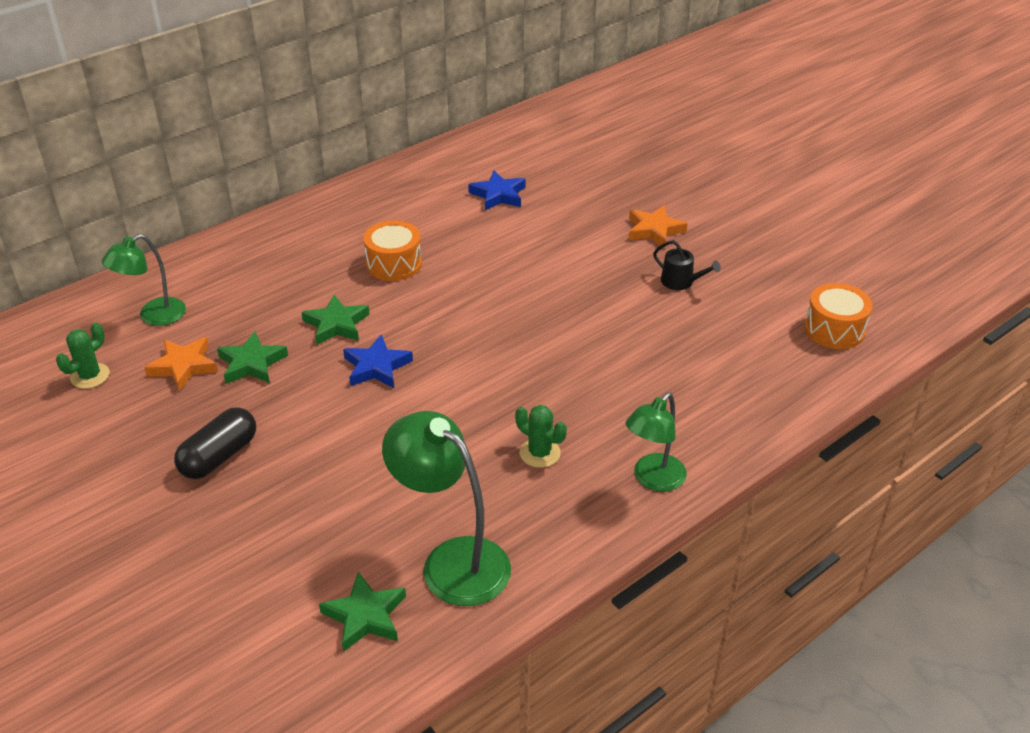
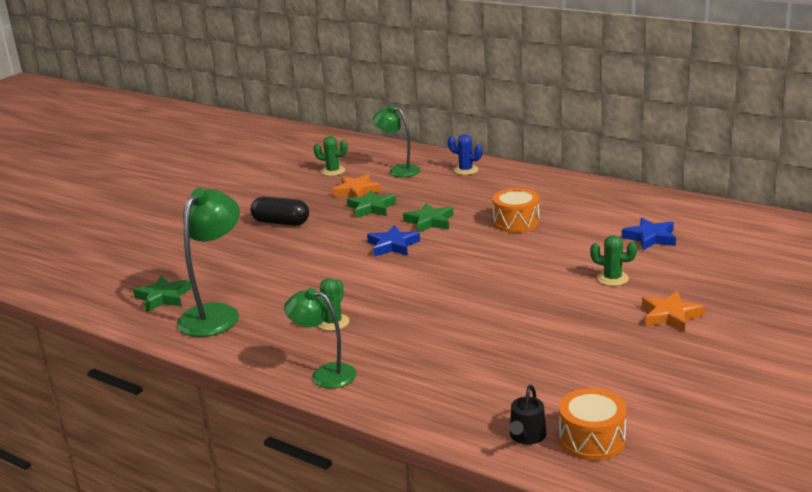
camera: 75 degrees right, 15 degrees down
black watering can [653,240,721,290] -> black watering can moved to [510,385,547,445]
none -> blue cactus [448,134,482,175]
none -> green cactus [590,235,637,286]

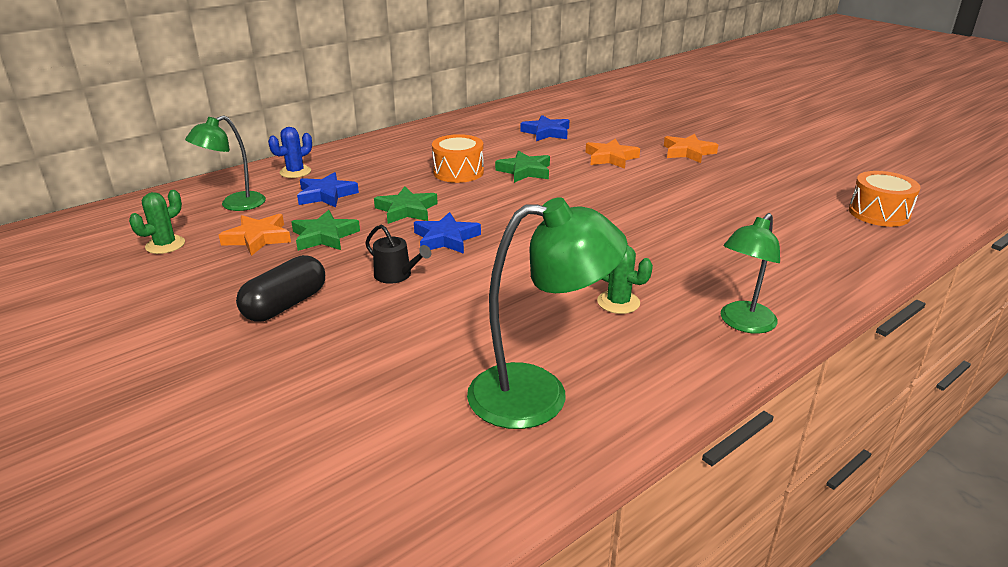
camera: 75 degrees left, 5 degrees up
green star [133,276,192,312] -> green star moved to [495,151,550,183]
green lamp [177,188,240,337] -> green lamp turned 135 degrees clockwise [467,197,628,429]
black watering can [510,385,547,445] -> black watering can moved to [365,225,431,284]
green cactus [590,235,637,286] -> orange star [586,139,640,169]
none -> blue star [297,172,359,207]

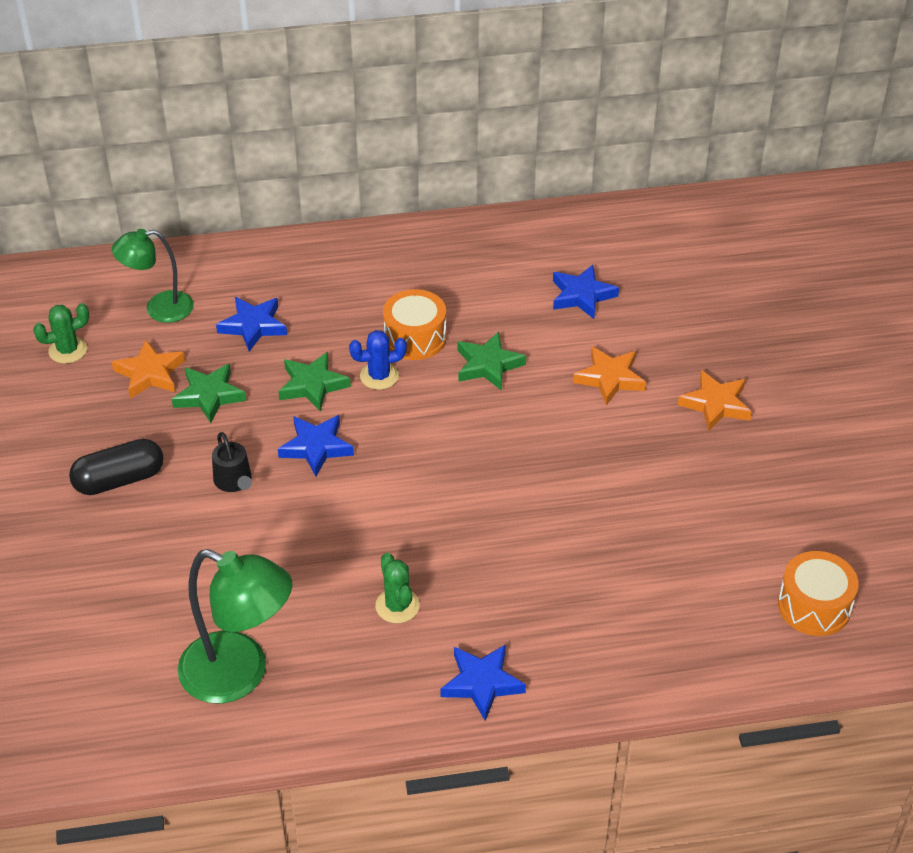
camera: 30 degrees right, 15 degrees up
blue cactus [268,127,312,178] -> blue cactus moved to [349,330,407,390]
green lamp [721,213,780,334] -> blue star [440,644,526,721]

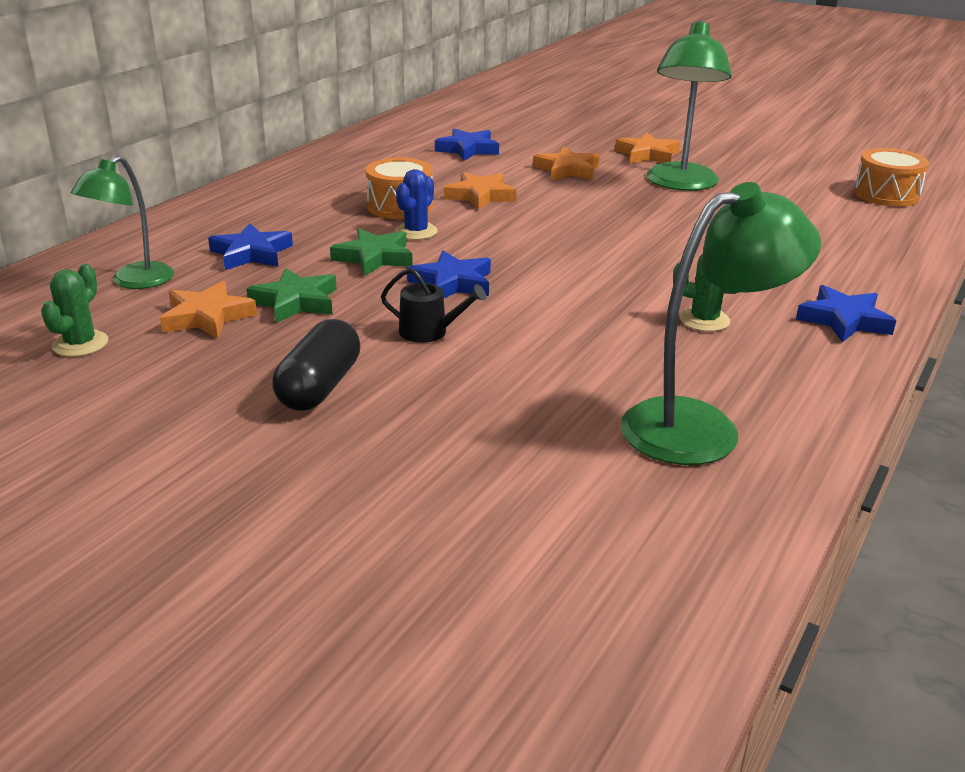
camera: 50 degrees left, 15 degrees down
green star [457,332,526,391] -> orange star [444,172,517,210]
none -> green lamp [647,20,732,191]

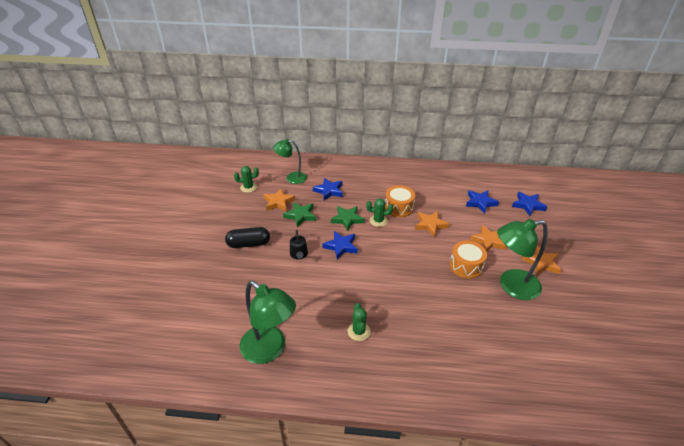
camera: 65 degrees right, 10 degrees up
blue cactus [395,169,438,240] -> green cactus [366,198,393,227]
blue star [796,285,897,343] -> blue star moved to [512,192,547,216]
orange drum [854,148,929,207] -> orange drum moved to [450,241,487,279]

